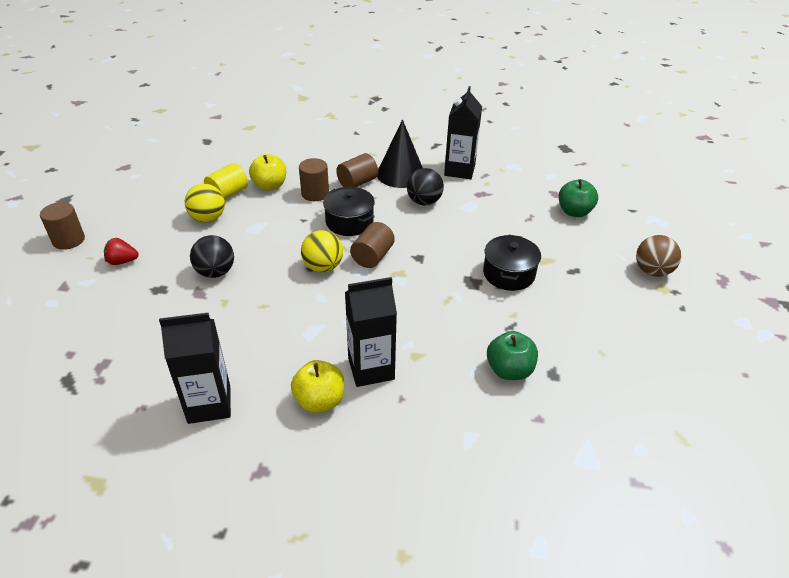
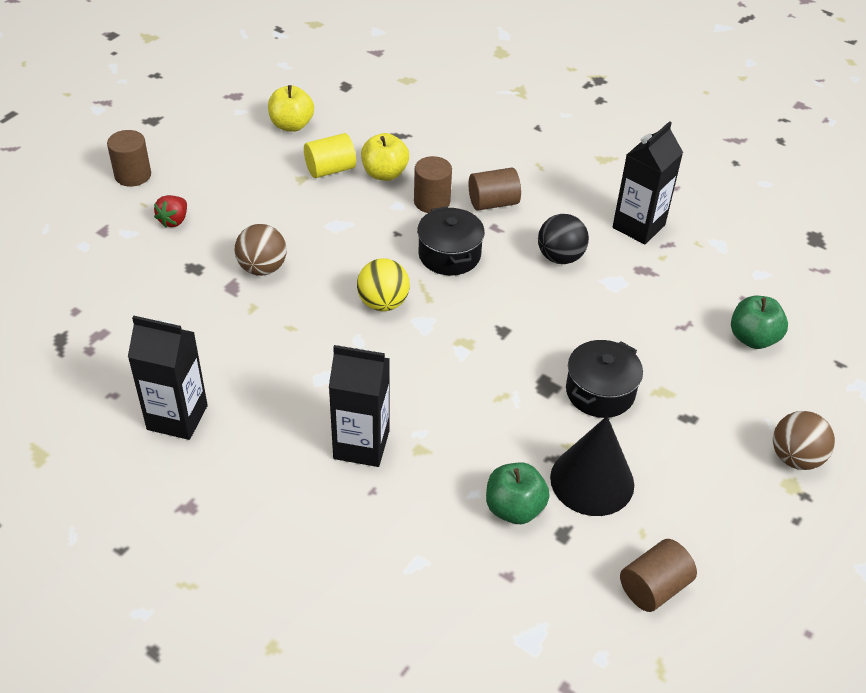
camera: 25 degrees right, 5 degrees up
red strawberry [104,238,139,265] -> red strawberry turned 90 degrees counterclockwise [154,195,187,228]
yellow ball [185,184,225,222] -> none
black ball [190,235,234,278] -> brown ball [235,224,287,276]
yellow apple [291,360,344,413] -> yellow apple moved to [268,85,314,132]
brown cylinder [350,222,395,268] -> brown cylinder moved to [620,539,697,612]
black cone [377,119,423,188] -> black cone moved to [550,416,634,516]

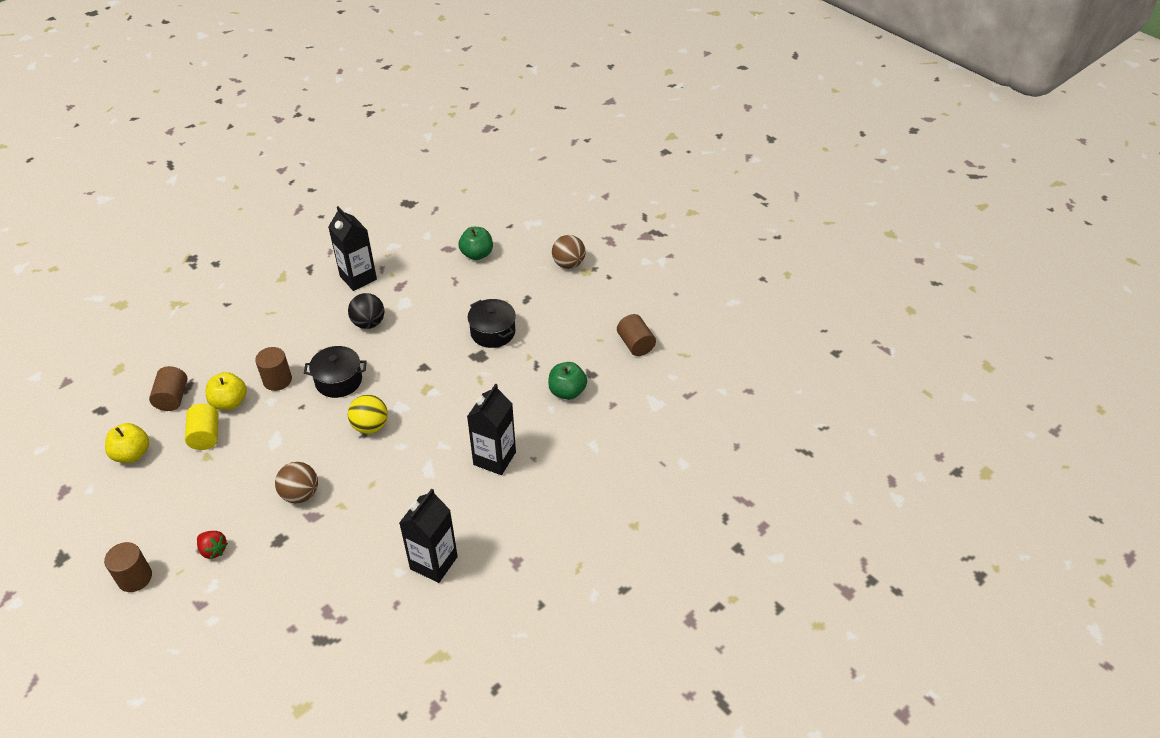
camera: 75 degrees left, 0 degrees up
brown cylinder [468,168,521,210] -> brown cylinder moved to [149,366,188,411]
black cone [550,416,634,516] -> none

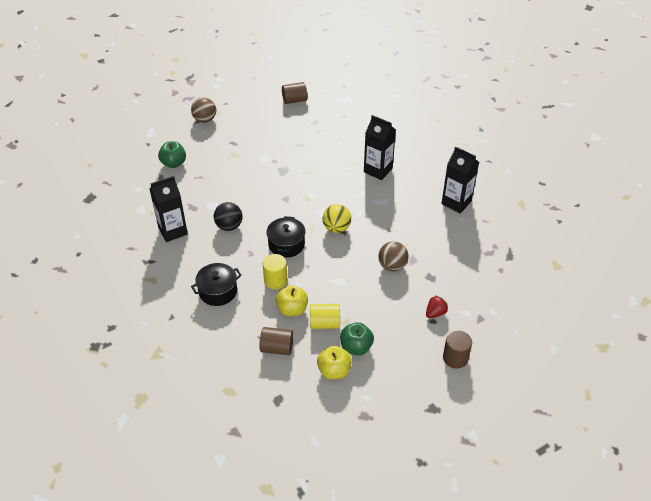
camera: 80 degrees left, 0 degrees up
brown cylinder [255,347,292,391] -> yellow cylinder [263,254,287,289]
black pot [467,299,516,348] -> black pot moved to [191,263,242,306]
green apple [548,362,587,400] -> green apple moved to [340,322,374,355]

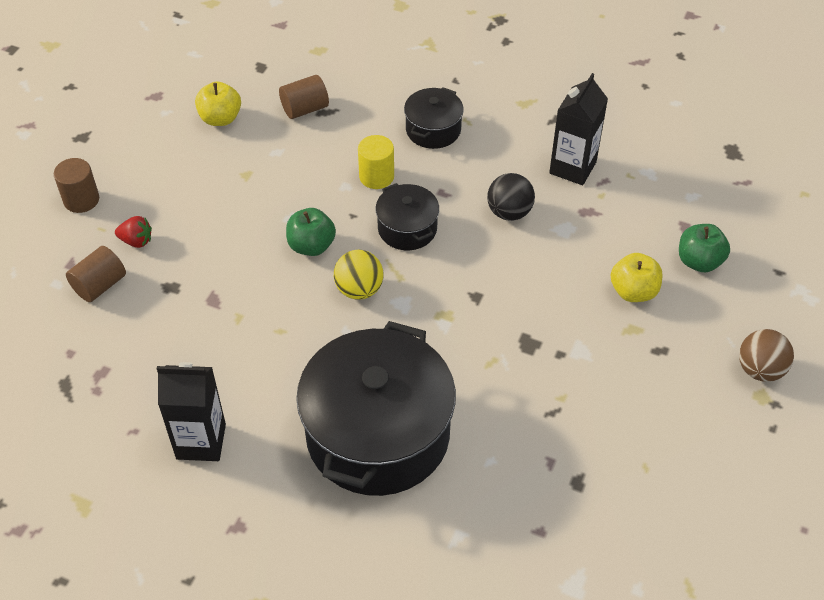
camera: 145 degrees right, 5 degrees up
yellow apple [276,285,308,317] -> yellow apple moved to [611,253,662,302]
brown cylinder [282,82,307,104] -> brown cylinder moved to [66,246,126,302]
yellow cylinder [310,304,340,329] -> none
green apple [340,322,374,355] -> green apple moved to [286,208,336,256]
black carton [364,115,396,180] -> black pot [296,321,456,496]
brown ball [378,241,409,271] -> none
red strawberry [426,296,448,318] -> red strawberry turned 90 degrees counterclockwise [115,216,152,248]

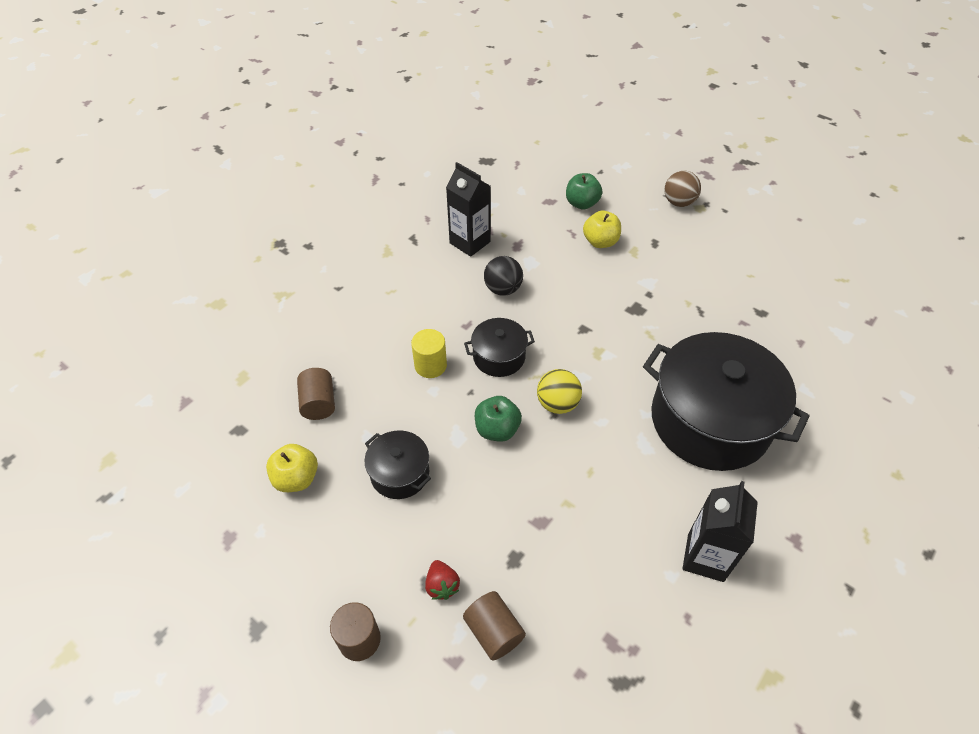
camera: 75 degrees left, 0 degrees up
red strawberry [115,216,152,248] -> red strawberry turned 135 degrees clockwise [425,560,460,600]
black pot [404,87,464,149] -> black pot moved to [365,430,431,499]

